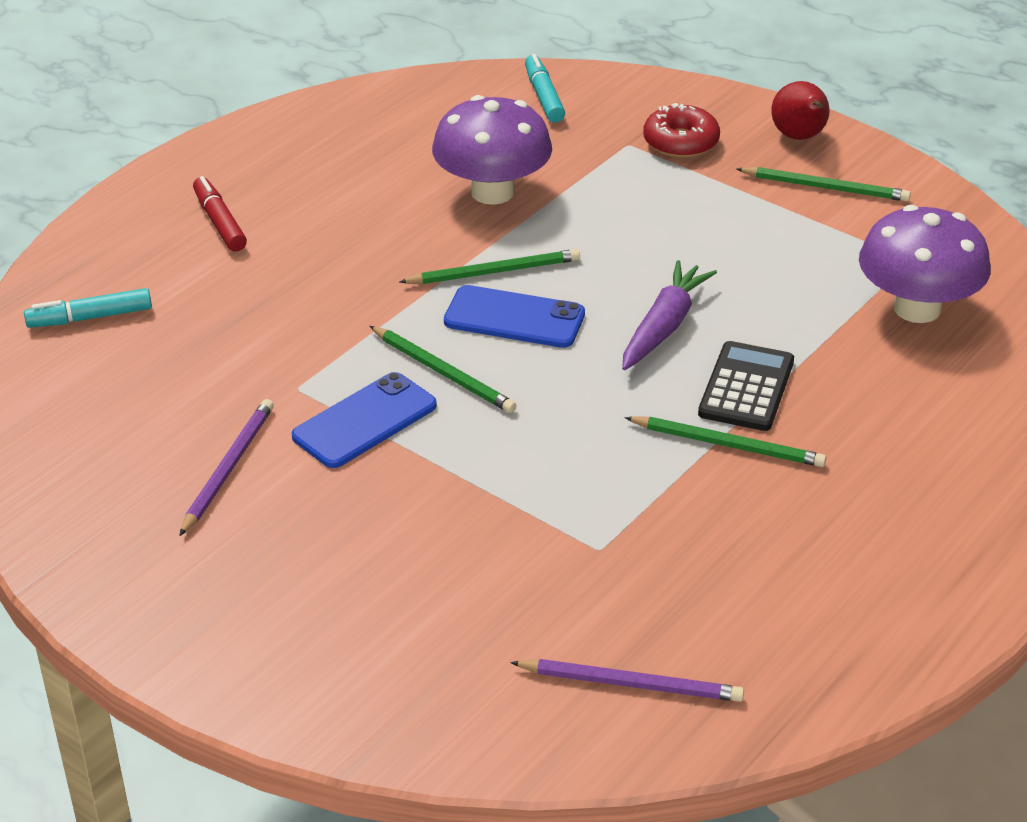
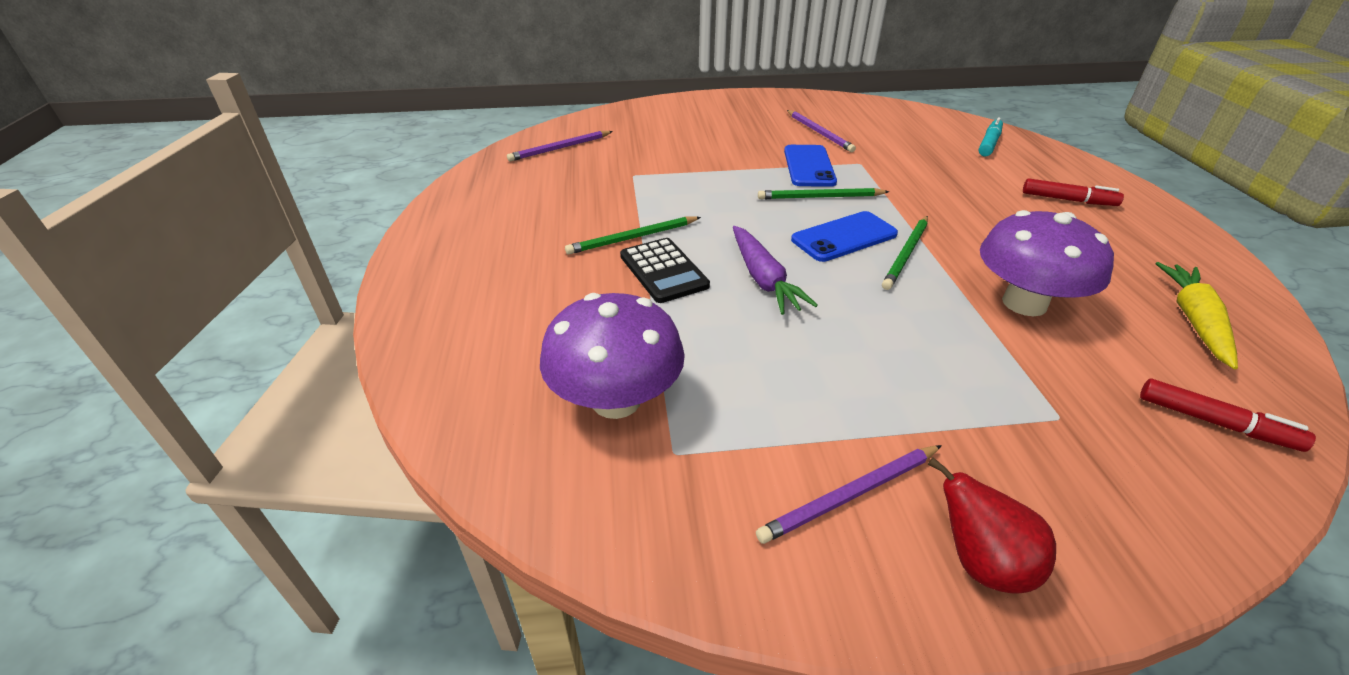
camera: 135 degrees right, 0 degrees up
turquoise marker [525,54,565,123] -> red marker [1140,379,1316,452]
red donut [643,103,720,158] -> none
green pencil [736,167,911,202] -> purple pencil [756,445,942,544]
none -> yellow carrot [1155,262,1238,369]

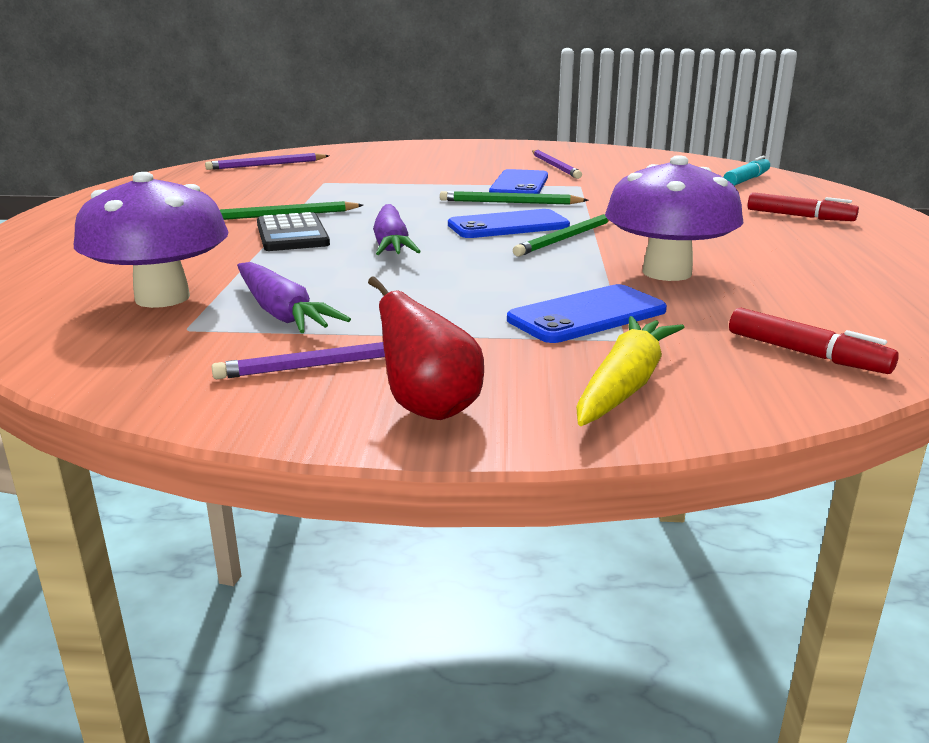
camera: 10 degrees right, 15 degrees down
yellow carrot [1155,262,1238,369] -> yellow carrot moved to [576,316,684,426]
none -> purple carrot [237,262,351,333]
none -> blue phone [507,284,667,343]

